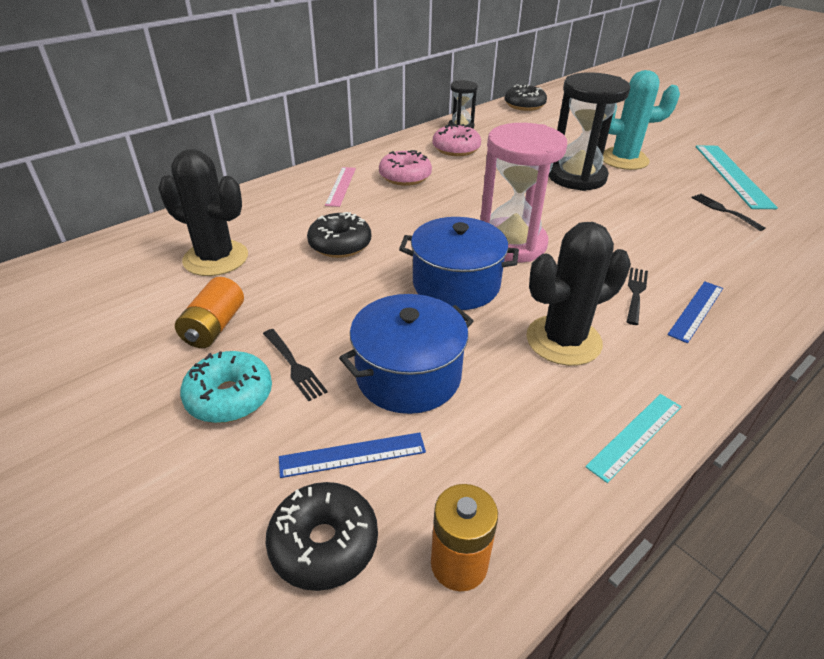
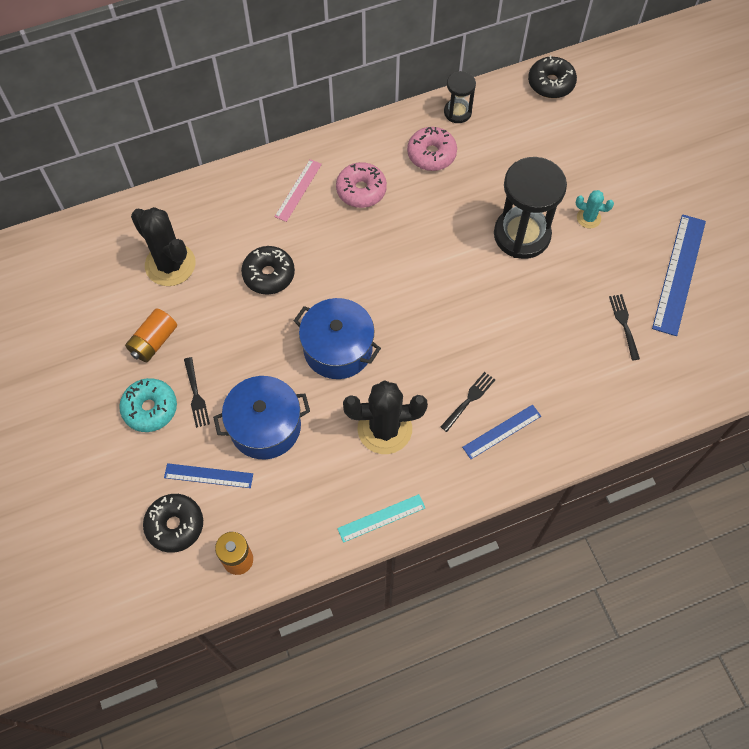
camera: 20 degrees right, 25 degrees up
pink hourglass [480,123,567,263] -> none
turquoise cactus [603,70,680,170] -> turquoise cactus [576,190,614,229], size x0.50
turquoise ruler [696,145,778,209] -> blue ruler [652,214,706,336]

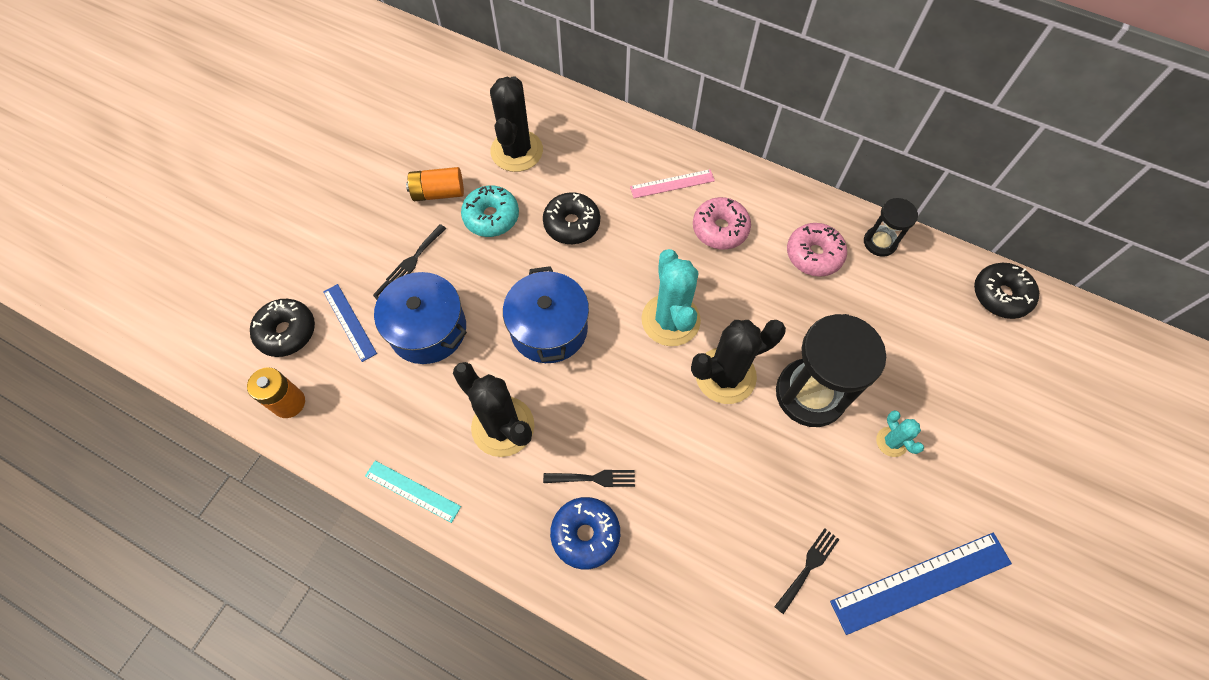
camera: 50 degrees right, 0 degrees up
turquoise donut [119,378,177,432] -> turquoise donut moved to [461,186,519,237]
blue ruler [462,405,541,459] -> blue donut [550,497,620,569]
none -> turquoise cactus [642,249,701,346]
none -> black cactus [691,320,786,404]

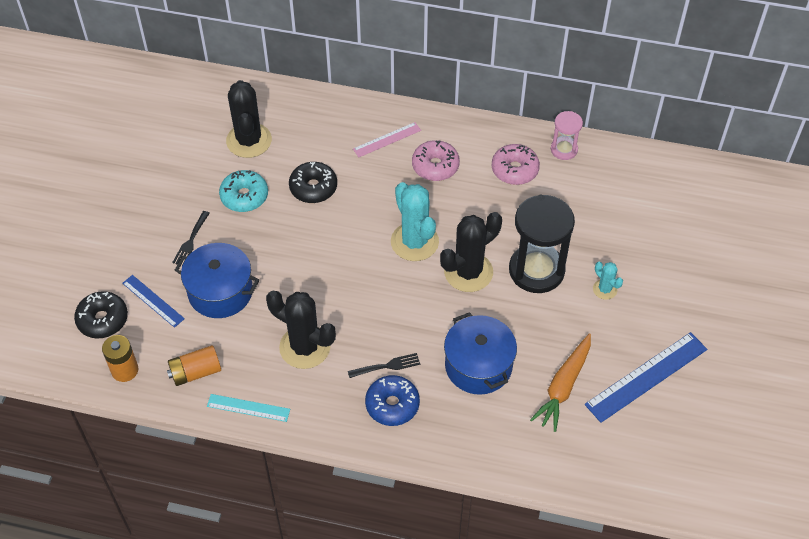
camera: 15 degrees left, 10 degrees down
orange battery [406,167,464,201] -> orange battery moved to [167,345,221,386]
blue pot [503,266,589,363] -> blue pot moved to [444,312,517,395]
black fork [774,528,840,614] -> orange carrot [530,333,591,432]
black hourglass [864,198,918,257] -> pink hourglass [551,111,583,160]
black donut [974,263,1039,319] -> none

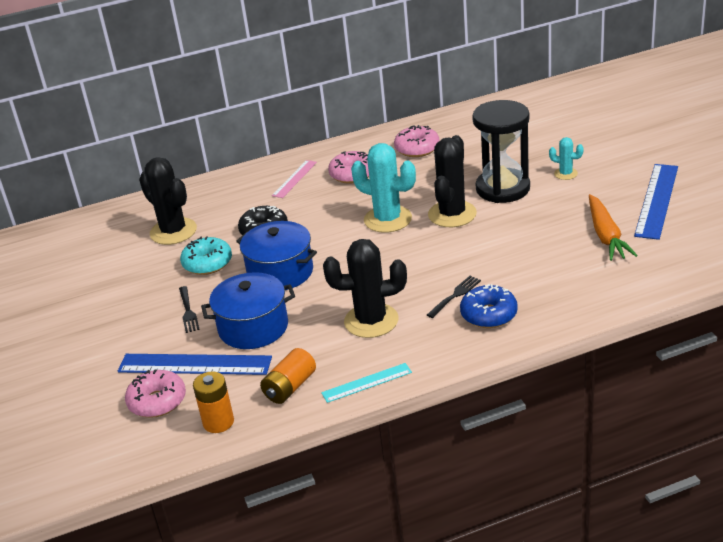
camera: 30 degrees left, 20 degrees down
black donut [74,291,128,338] -> pink donut [125,369,186,418]
blue ruler [122,275,185,328] -> blue ruler [118,354,272,375], size x1.74
blue pot [444,312,517,395] -> blue pot moved to [236,221,317,290]
pink hourglass [551,111,583,160] -> none

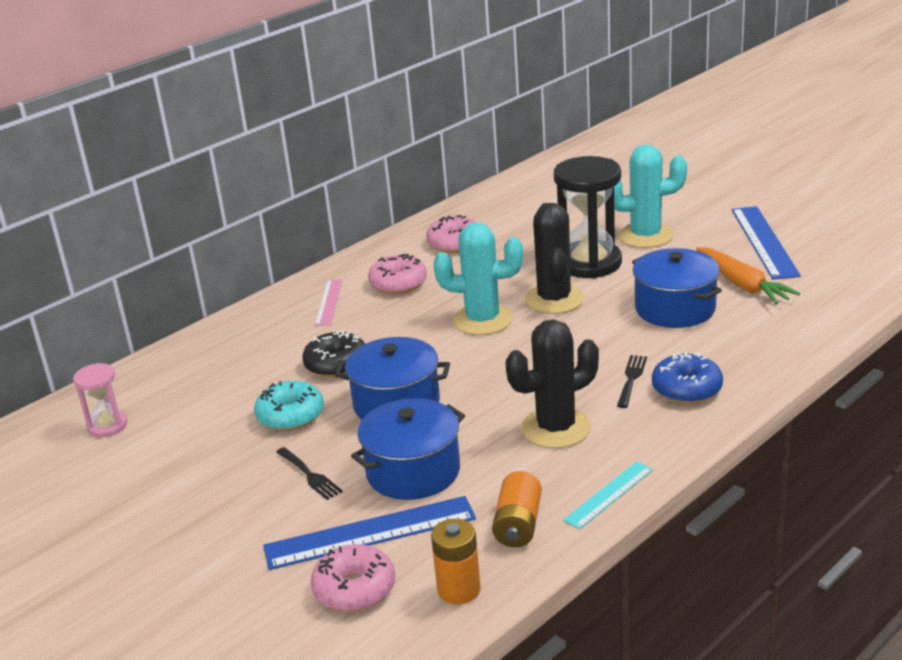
camera: 25 degrees left, 5 degrees down
black cactus [139,157,197,245] -> none
turquoise cactus [549,137,584,180] -> turquoise cactus [614,145,687,248], size x2.02
none -> pink hourglass [73,363,127,437]
none -> blue pot [632,248,722,328]

